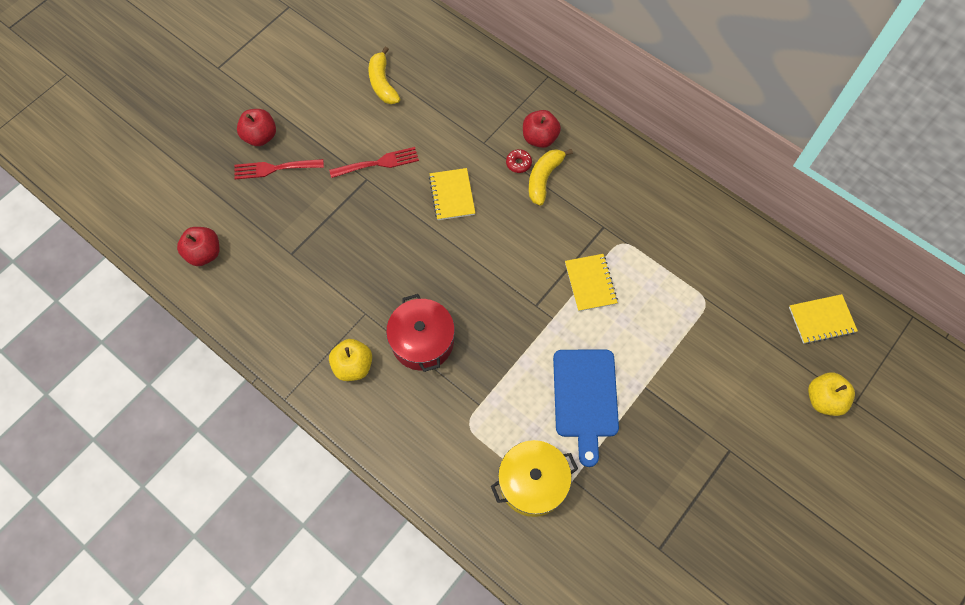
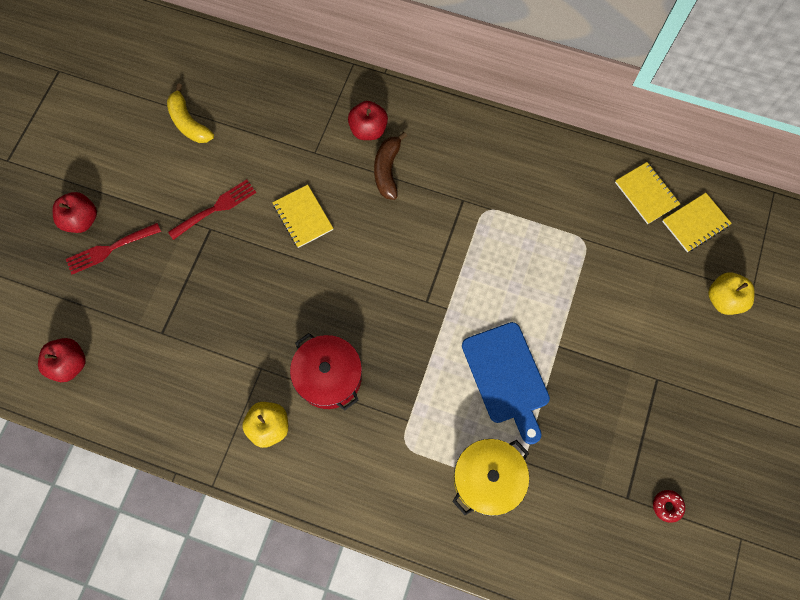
camera: 20 degrees left, 5 degrees up
red donut [506,149,532,173] -> red donut moved to [653,490,685,523]
yellow banana [529,149,573,206] -> brown banana [374,132,407,200]
yellow notebook [565,254,618,312] -> yellow notebook moved to [615,162,680,224]

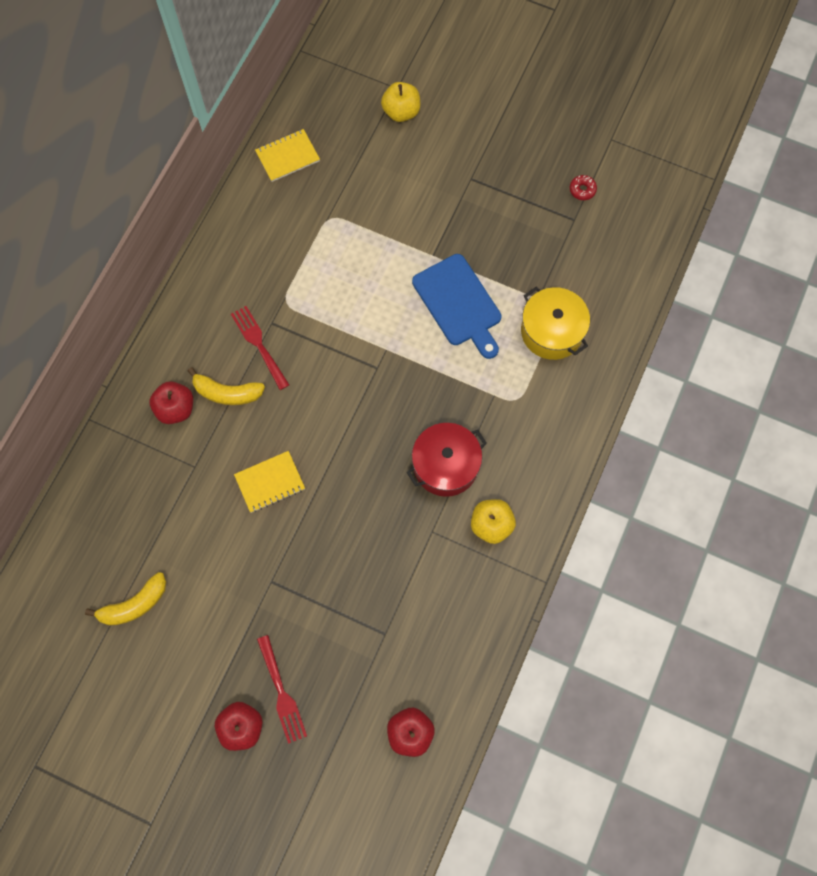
camera: 85 degrees left, 0 degrees up
red fork [168,180,256,240] -> red fork moved to [231,306,289,390]
brown banana [374,132,407,200] -> yellow banana [188,367,265,405]
blue cutting board [462,322,550,444] -> blue cutting board turned 75 degrees clockwise [412,254,501,359]
yellow notebook [662,193,732,252] -> none

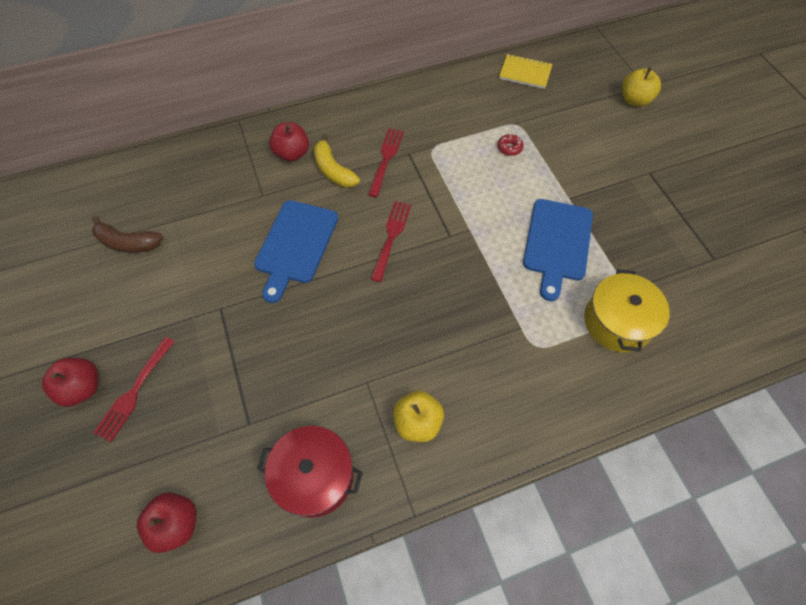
camera: 45 degrees right, 10 degrees down
yellow banana [85,572,166,626] -> brown banana [92,216,163,253]
yellow notebook [234,451,305,513] -> blue cutting board [254,200,338,303]
red pot [406,423,487,497] -> red pot moved to [257,426,363,518]
red donut [570,175,597,200] -> red donut moved to [498,134,524,156]
none -> red fork [371,201,411,282]

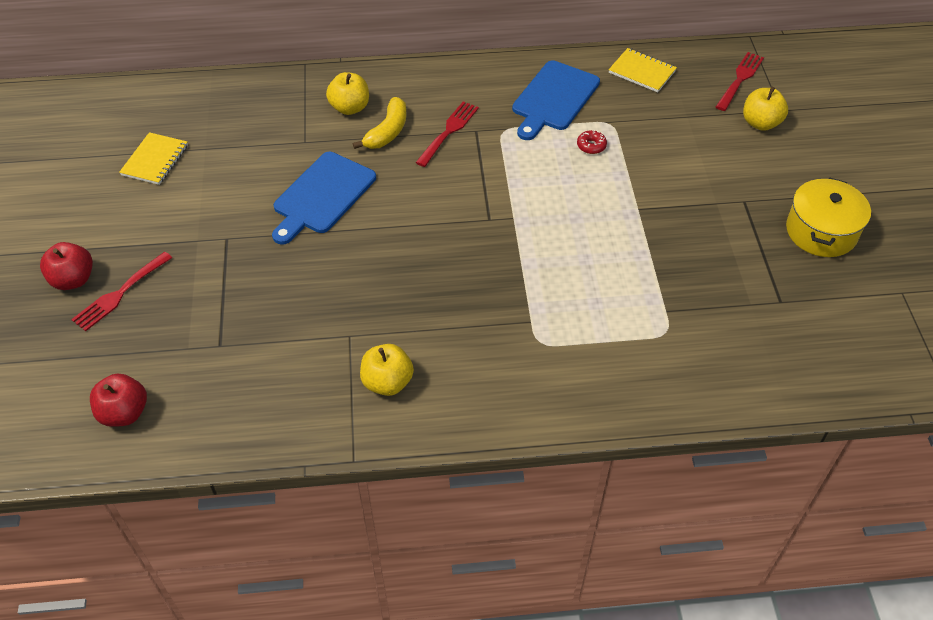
camera: 15 degrees right, 10 degrees down
brown banana [92,216,163,253] -> yellow notebook [119,132,188,185]
red pot [257,426,363,518] -> none
red apple [269,122,309,162] -> yellow apple [326,72,369,115]
yellow banana [314,134,360,187] -> yellow banana turned 135 degrees counterclockwise [353,97,407,149]
red fork [371,201,411,282] -> red fork moved to [716,52,764,111]
blue cutting board [523,199,593,301] -> blue cutting board moved to [512,60,600,140]
yellow pot [584,269,670,352] -> yellow pot moved to [786,178,871,257]

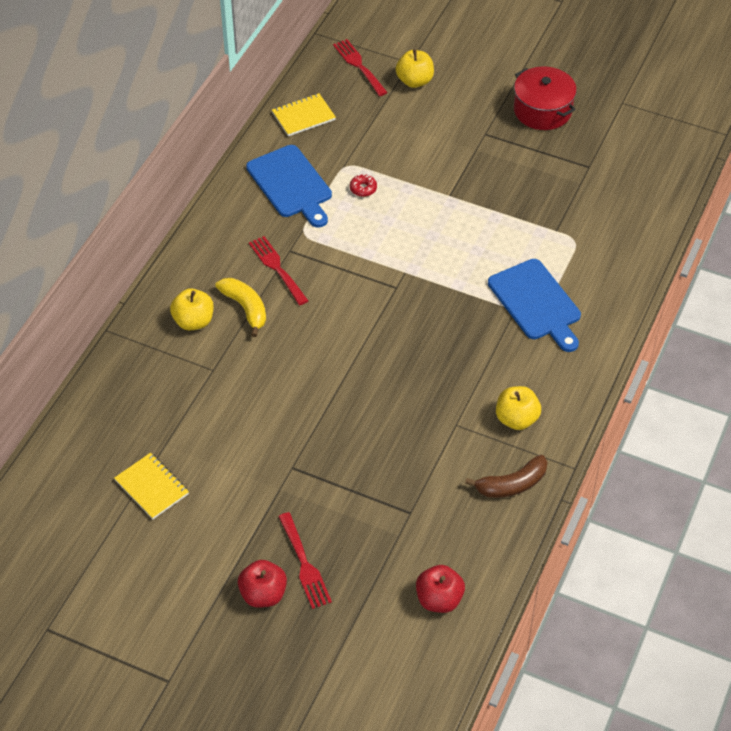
camera: 60 degrees left, 0 degrees up
blue cutting board [272,152,376,244] -> blue cutting board moved to [488,259,581,352]
yellow pot [786,178,871,257] -> red pot [514,67,577,130]
none -> brown banana [465,455,548,498]

